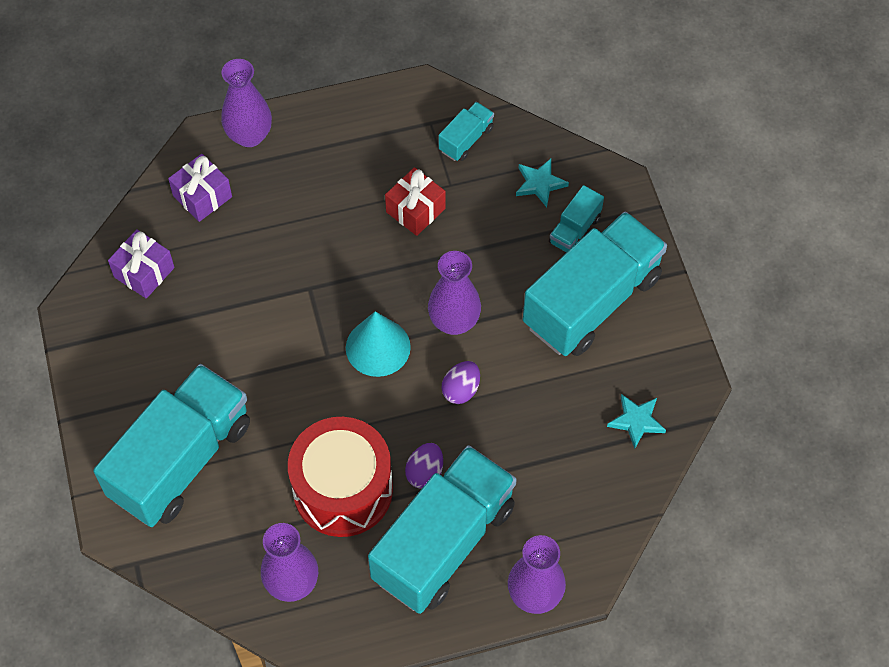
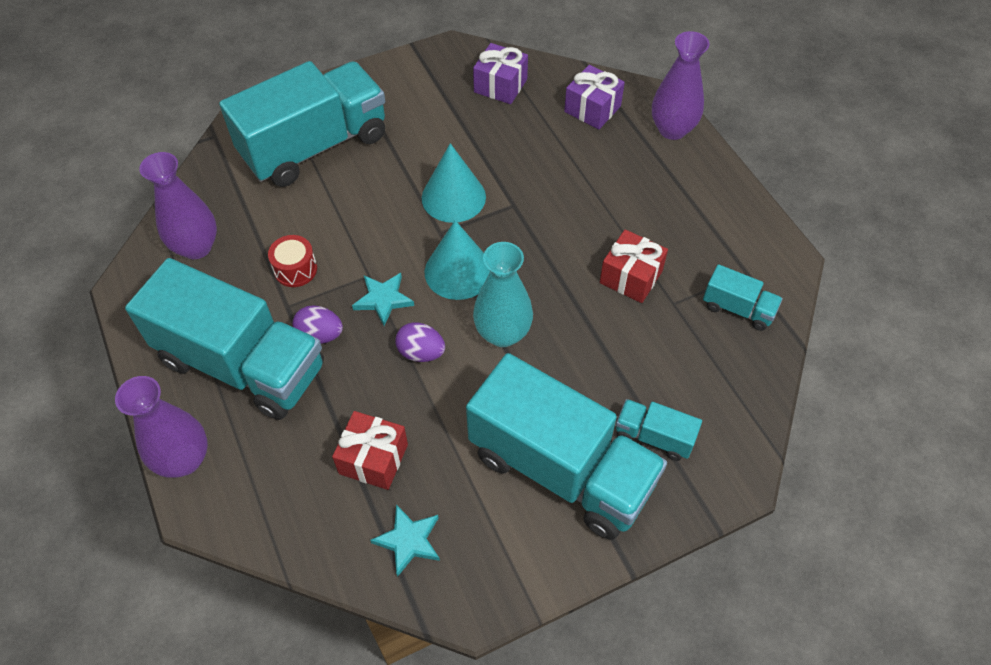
camera: 80 degrees right, 5 degrees down
turquoise truck [93,364,250,527] -> turquoise truck turned 60 degrees counterclockwise [219,61,385,187]
red drum [288,417,393,537] -> red drum [268,235,317,287], size x0.43
purple vase [428,251,481,335] -> turquoise vase [473,242,533,347]
turquoise star [516,159,569,207] -> turquoise star moved to [352,273,414,326]
none -> red gift [332,411,408,490]
none -> turquoise cone [422,143,486,223]

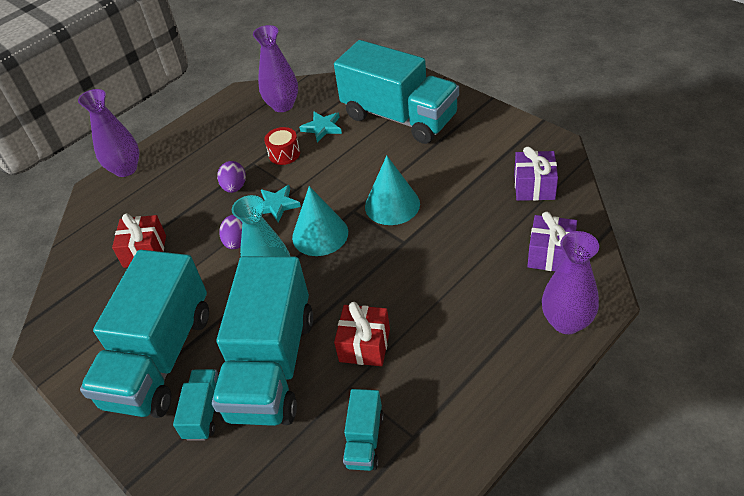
camera: 75 degrees right, 10 degrees down
turquoise truck [125,258,324,420] -> turquoise truck moved to [212,256,313,426]
turquoise star [370,505,440,577] -> turquoise star moved to [299,112,342,143]

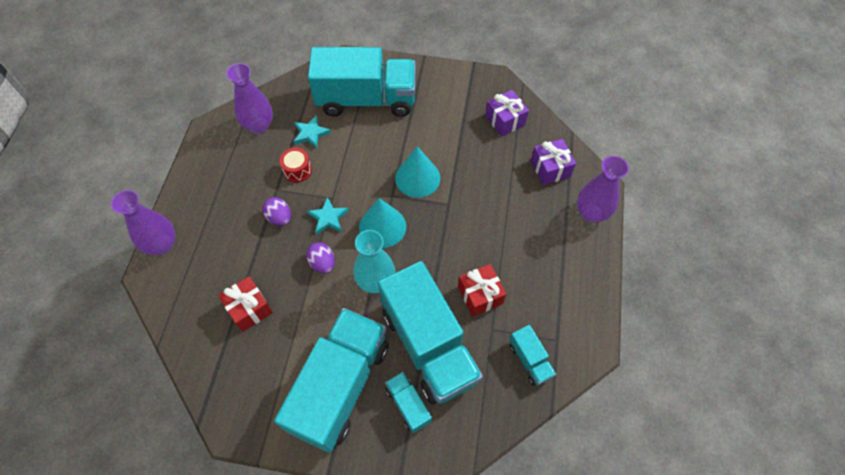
camera: 40 degrees left, 15 degrees up
turquoise truck [80,250,209,418] -> turquoise truck turned 135 degrees counterclockwise [274,308,389,453]

